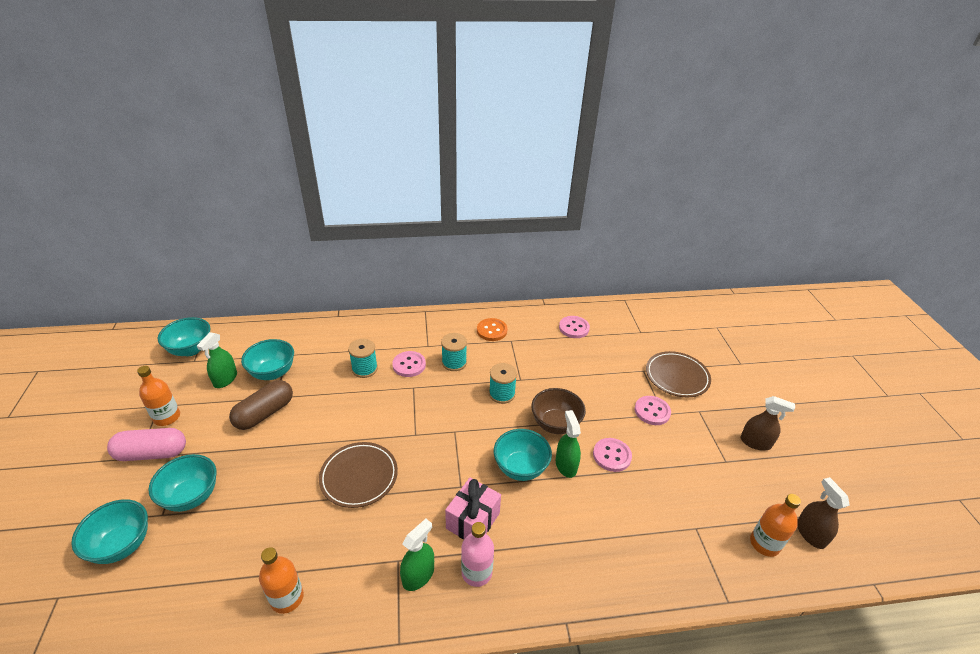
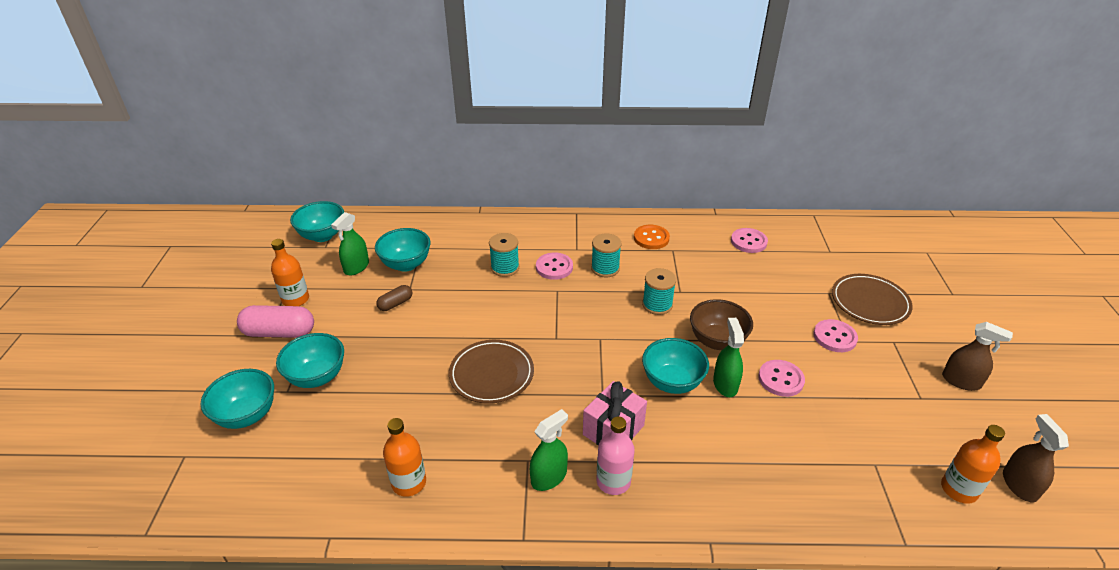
camera: 10 degrees right, 0 degrees up
brown capsule [229,380,293,430] -> brown capsule [376,285,412,311], size x0.54

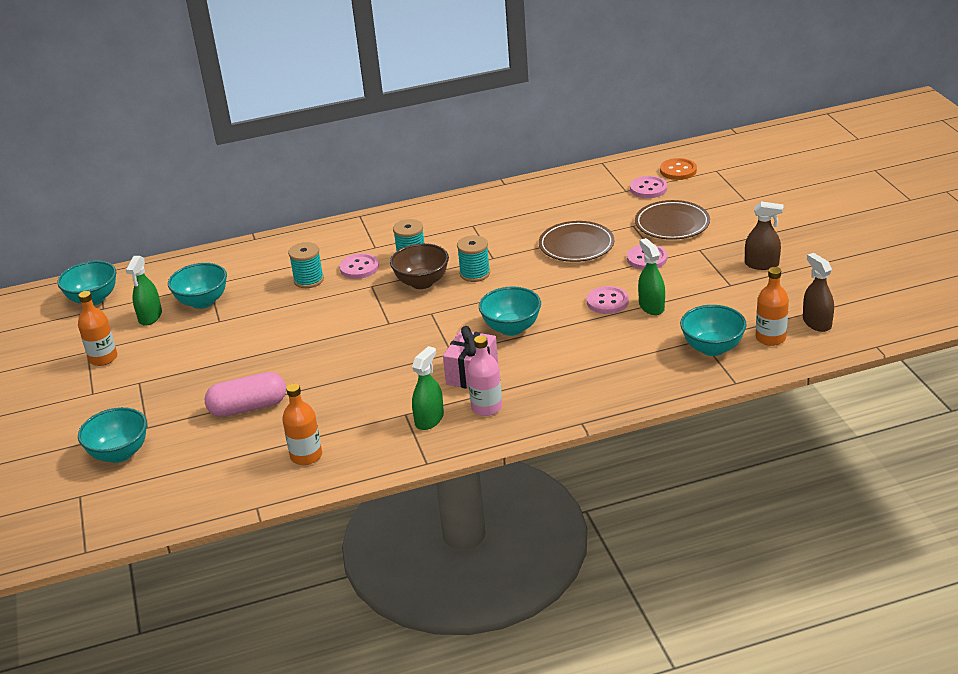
camera: 15 degrees left, 5 degrees down
pink capsule [237,305,314,338] -> pink capsule moved to [204,372,286,417]
turquoise bowl [276,333,344,388] -> turquoise bowl moved to [680,305,747,356]
brown capsule [376,285,412,311] -> none
brown plate [449,340,534,404] -> brown plate moved to [539,221,614,262]
orange button [634,225,670,249] -> orange button moved to [660,158,697,180]
brown bowl [690,299,753,350] -> brown bowl moved to [390,243,449,289]
green spray bottle [713,318,744,397] -> green spray bottle moved to [638,238,665,315]
pink button [731,228,768,253] -> pink button moved to [630,176,667,198]

